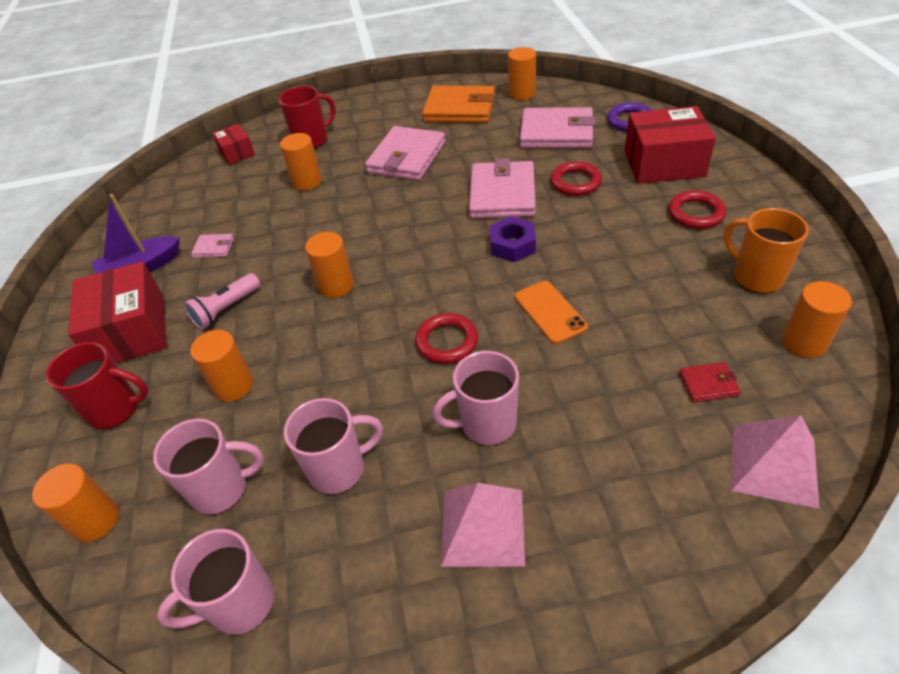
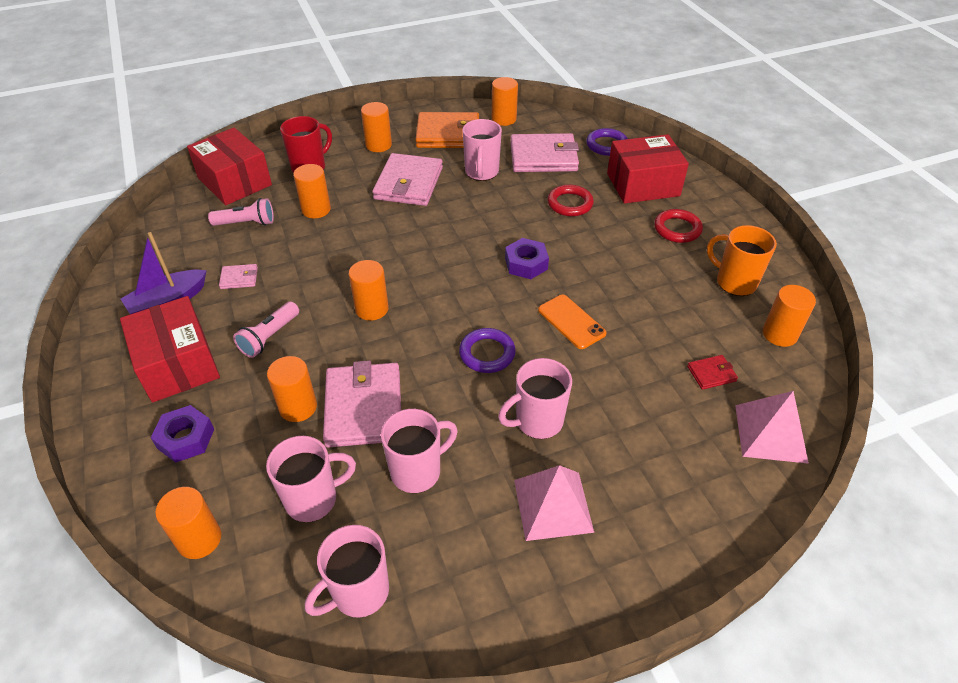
camera: 15 degrees left, 0 degrees up
red mug [45,342,148,429] -> purple nut [151,405,214,463]
red box [212,124,255,165] -> red box [187,128,272,205], size x1.86
red ring [415,313,478,364] -> purple ring [459,328,516,373]
pink wallet [469,158,536,219] -> pink wallet moved to [323,361,401,448]
none -> pink flashlight [208,198,274,226]
none -> orange cylinder [361,102,392,152]
none -> pink mug [463,119,502,181]

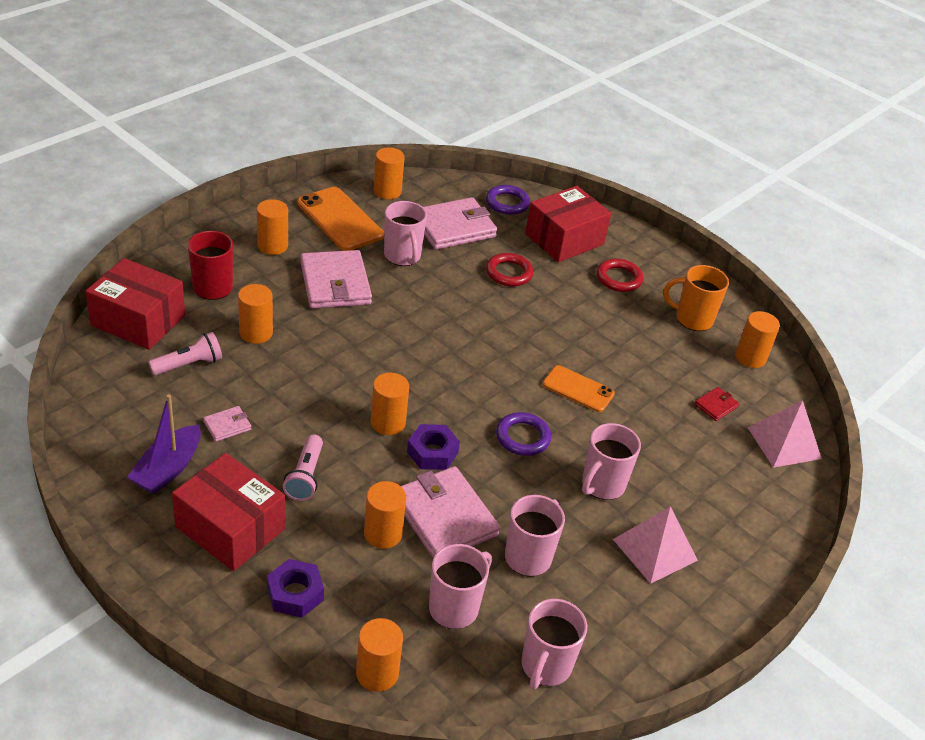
camera: 30 degrees left, 5 degrees down
orange wallet [415,112,479,148] -> orange phone [297,187,384,251]
purple nut [505,238,549,279] -> purple nut moved to [407,424,460,470]

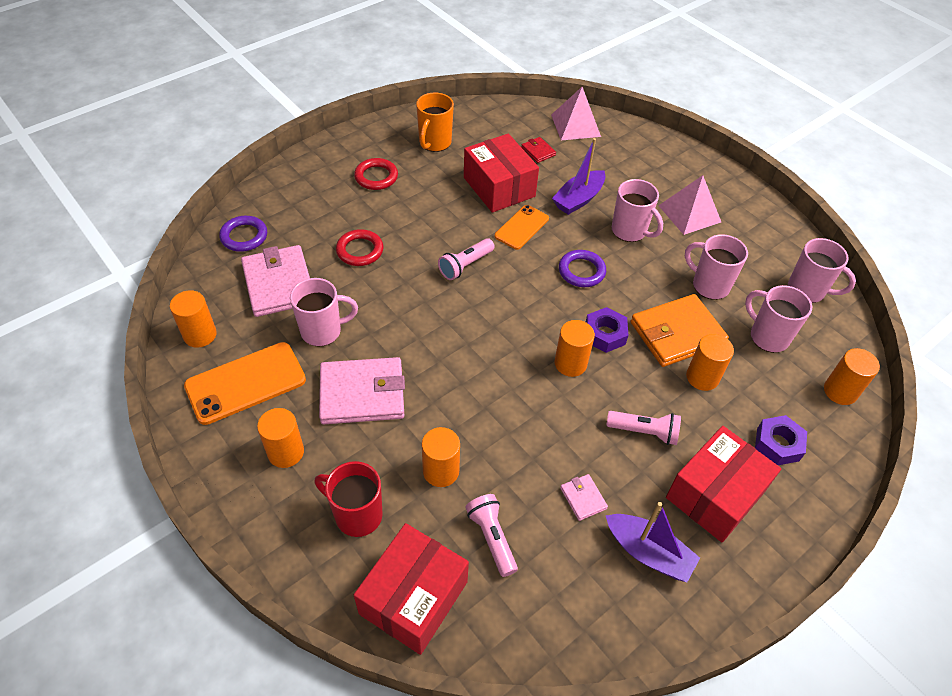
camera: 80 degrees left, 10 degrees up
pink wallet [401,466,500,558] -> orange wallet [631,294,729,367]
red box [525,186,611,262] -> red box moved to [464,134,539,213]
orange cylinder [735,311,780,368] -> none
none -> pink flashlight [438,238,495,280]
none -> purple boat [552,138,606,215]

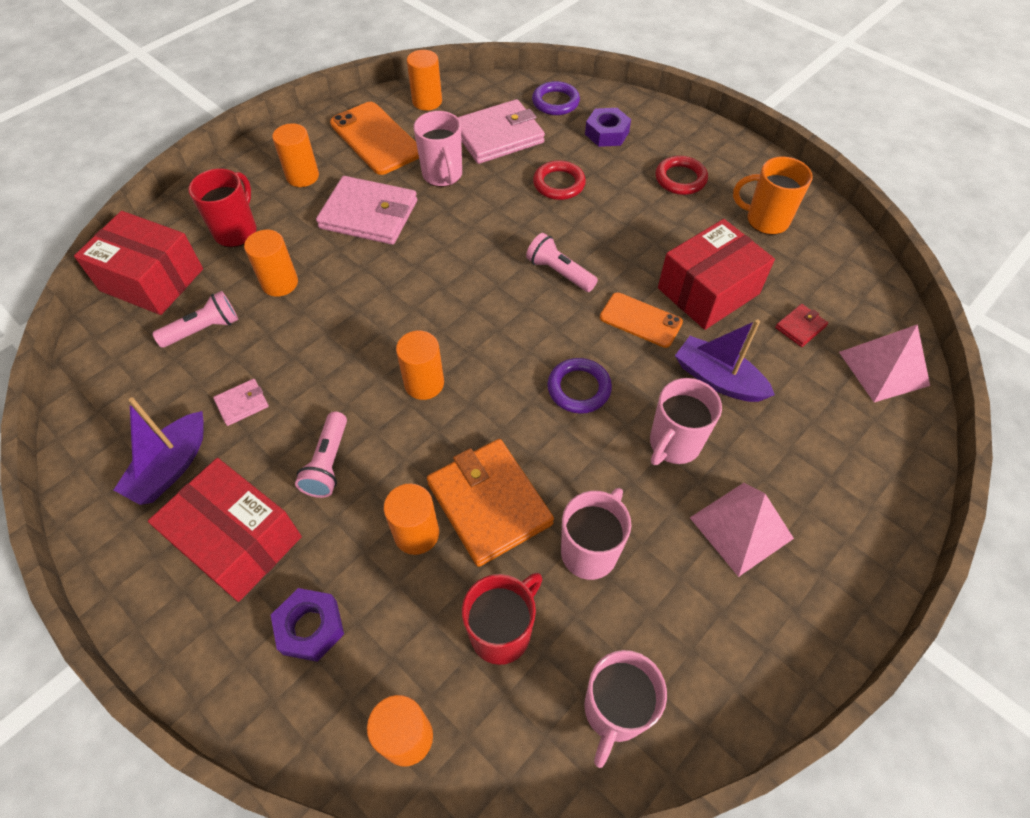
camera: 85 degrees right, 5 degrees up
pink wallet [319,357,405,424] -> pink wallet turned 60 degrees counterclockwise [316,176,417,245]
purple nut [586,307,628,353] -> purple nut moved to [585,108,631,147]
pink mug [745,285,812,353] -> red mug [462,573,542,665]

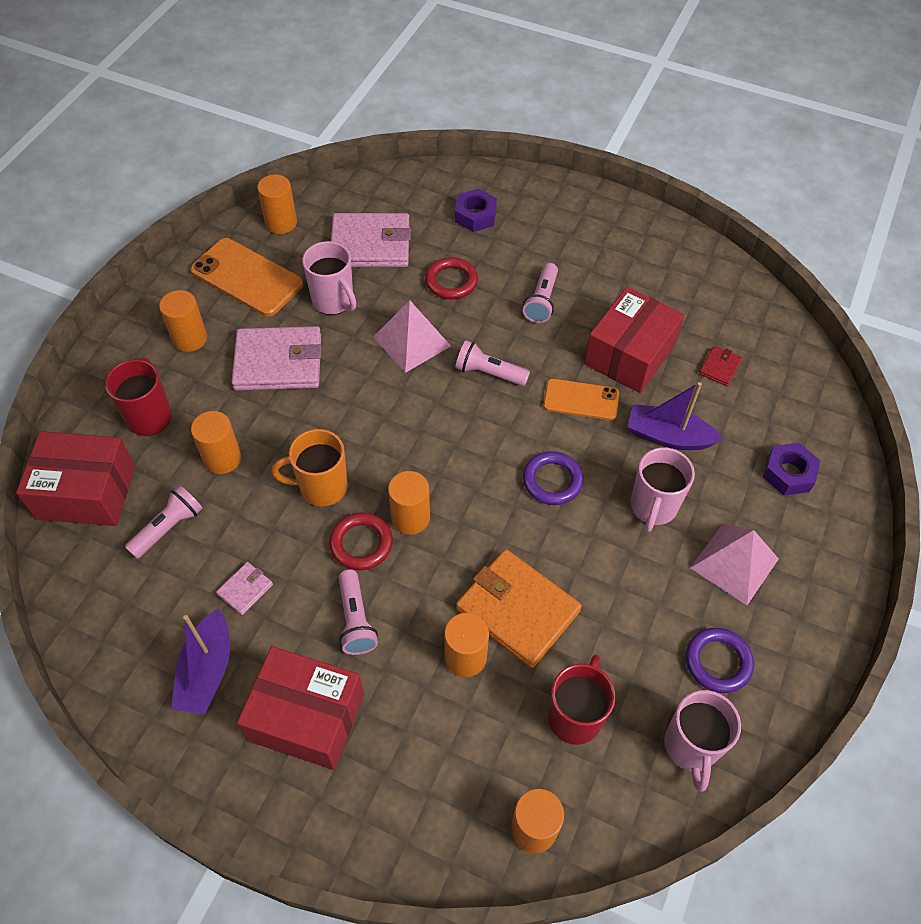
camera: 20 degrees left, 0 degrees up
purple nut [271,588,344,662] -> purple nut moved to [763,443,820,496]
pink wallet [458,99,545,164] -> pink wallet turned 45 degrees clockwise [331,213,411,267]
purple ring [532,81,580,115] -> purple ring moved to [686,628,754,693]
pink mug [561,488,631,580] -> none
red ring [656,156,708,195] -> red ring moved to [329,513,393,570]
orange mug [733,156,813,235] -> orange mug moved to [271,429,348,507]
pink pyramid [839,324,930,402] -> pink pyramid moved to [373,300,451,373]
none -> pink flashlight [523,263,558,323]

